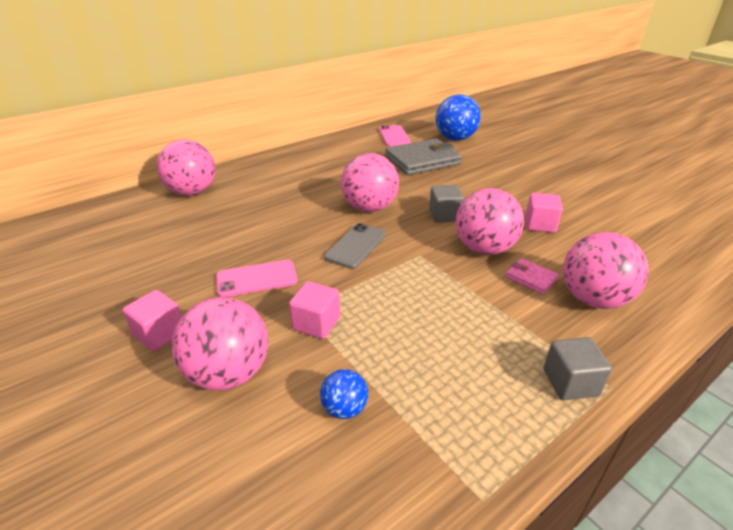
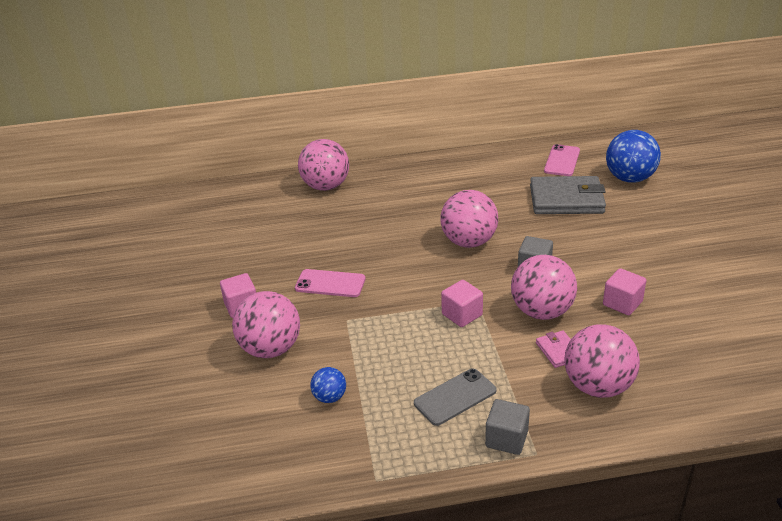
camera: 30 degrees right, 0 degrees up
pink cube [289,281,340,339] -> pink cube moved to [441,280,483,327]
grey phone [324,223,386,269] -> grey phone moved to [414,368,497,426]

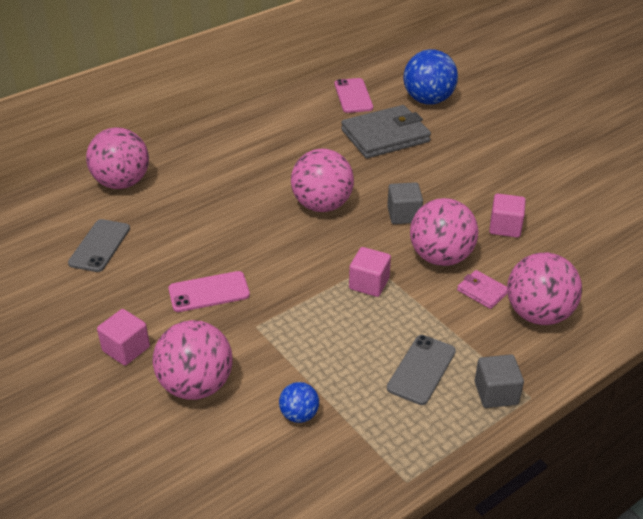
camera: 30 degrees left, 5 degrees up
none -> grey phone [68,219,130,272]

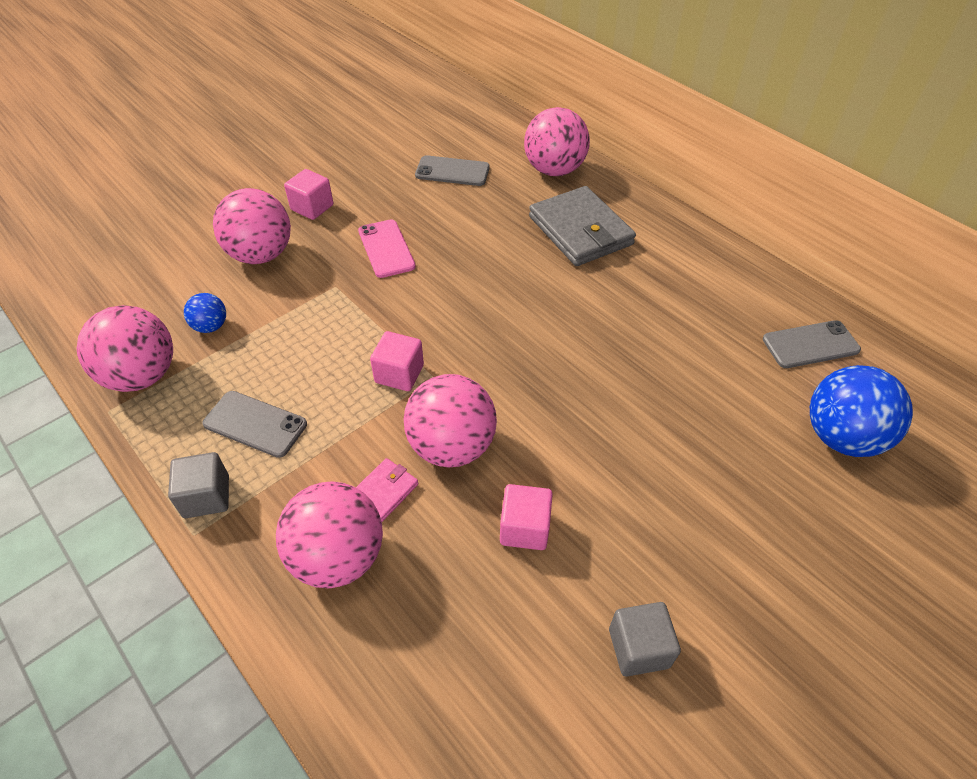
camera: 85 degrees right, 10 degrees up
pink ball [291,149,354,212] -> pink ball moved to [77,305,173,392]
pink phone [335,78,373,113] -> grey phone [763,320,861,368]
grey wallet [341,105,431,158] -> grey wallet moved to [529,186,636,266]
grey cube [387,182,423,224] -> grey cube moved to [609,602,681,677]

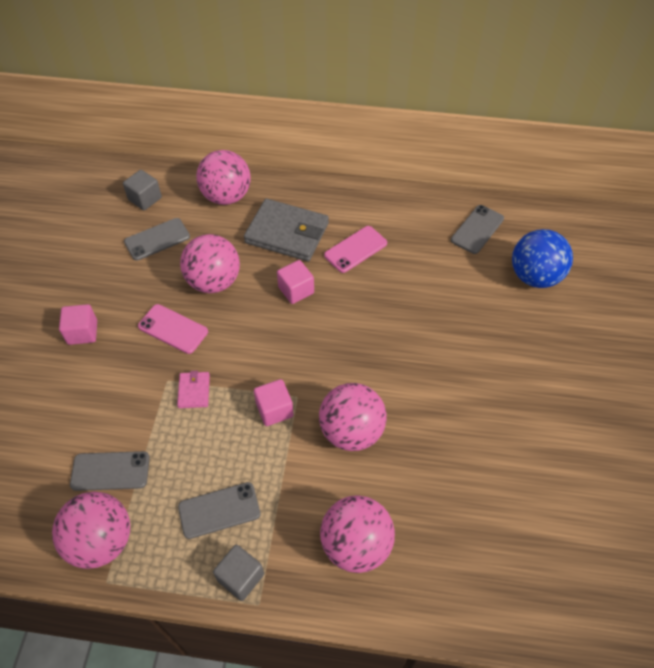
camera: 40 degrees left, 5 degrees up
blue ball [184,293,226,333] -> grey phone [70,451,150,491]
pink ball [213,188,291,264] -> pink ball moved to [180,234,240,293]
pink wallet [356,458,418,522] -> pink wallet moved to [177,371,210,408]
pink cube [500,484,553,550] -> pink cube moved to [277,260,314,304]
grey cube [609,602,681,677] -> grey cube moved to [123,170,162,210]
none -> pink phone [324,226,387,273]

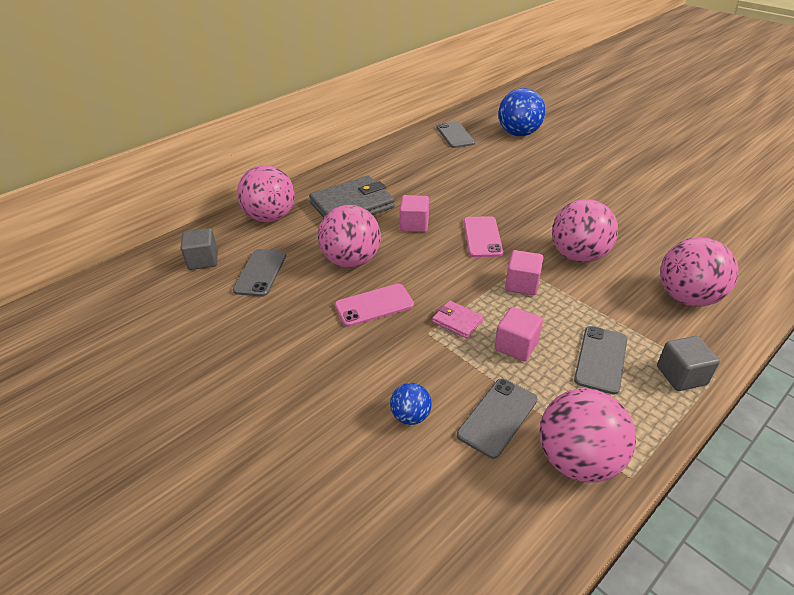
camera: 50 degrees left, 15 degrees down
pink cube [59,304,97,345] -> pink cube moved to [495,307,543,362]
pink phone [324,226,387,273] -> pink phone moved to [464,216,503,257]
none -> blue ball [390,383,432,425]

